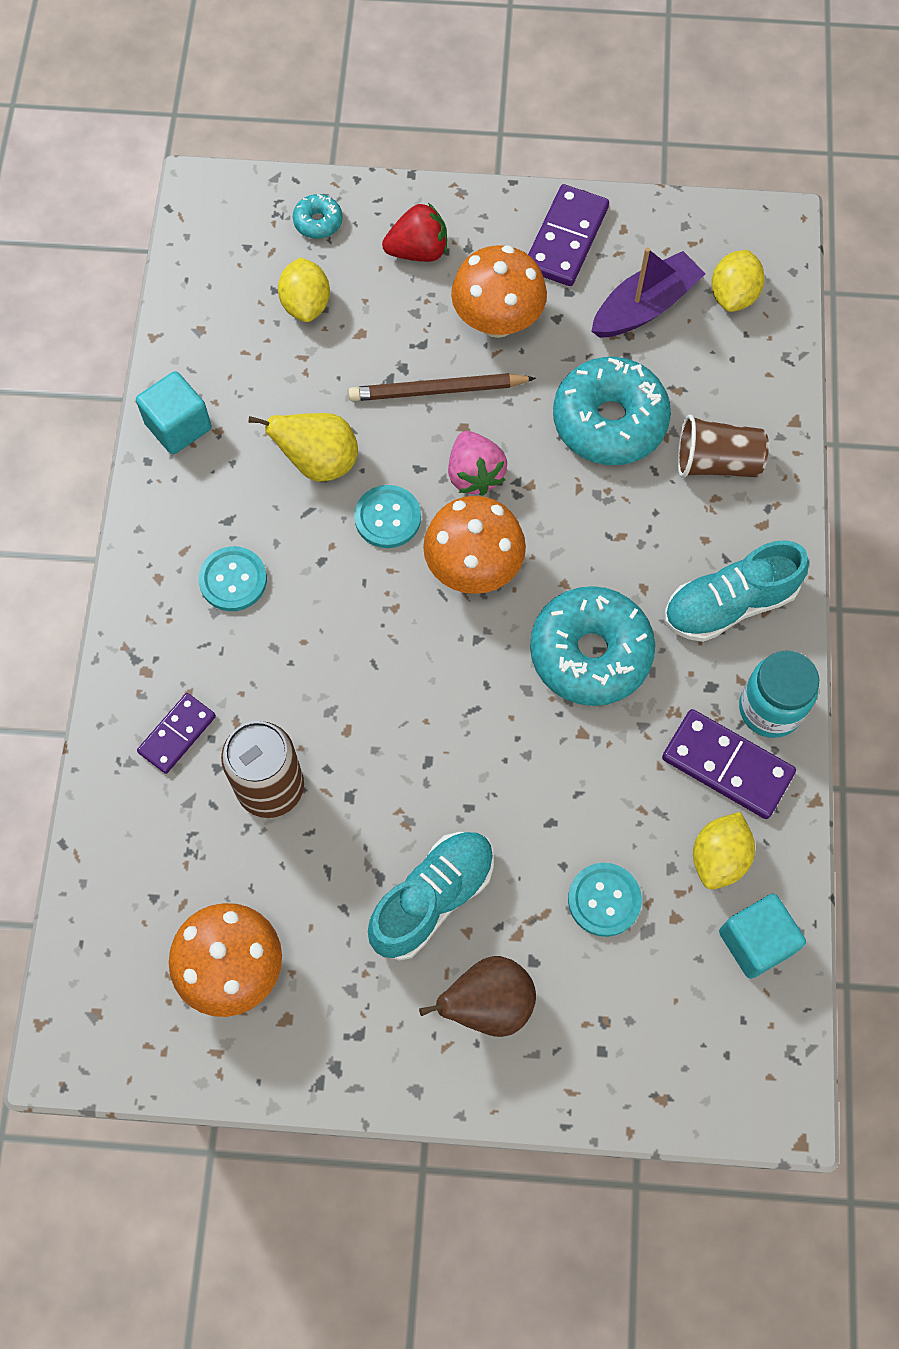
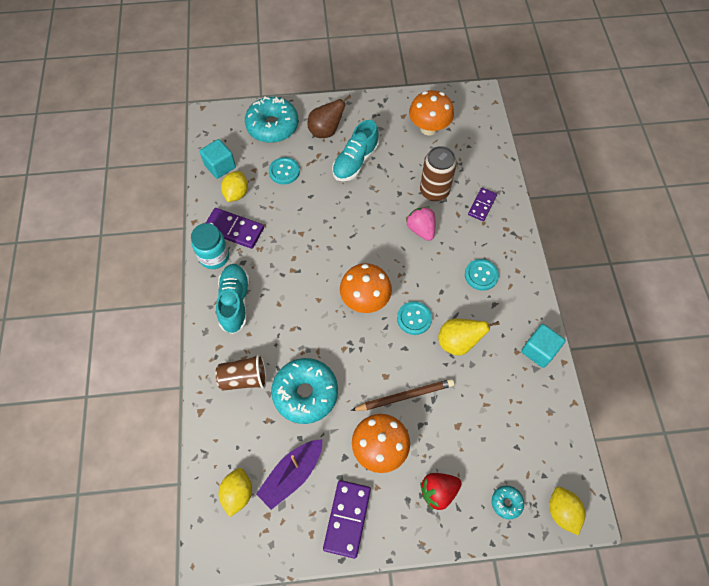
camera: 170 degrees right, 5 degrees down
yellow lemon [278,257,330,322] -> yellow lemon moved to [549,487,585,535]
pink strawberry [448,431,507,496] -> pink strawberry moved to [406,206,435,241]
turquoise donut [530,586,655,706] -> turquoise donut moved to [245,96,298,143]
turquoise shoe [664,540,809,642] -> turquoise shoe turned 60 degrees counterclockwise [216,264,250,334]

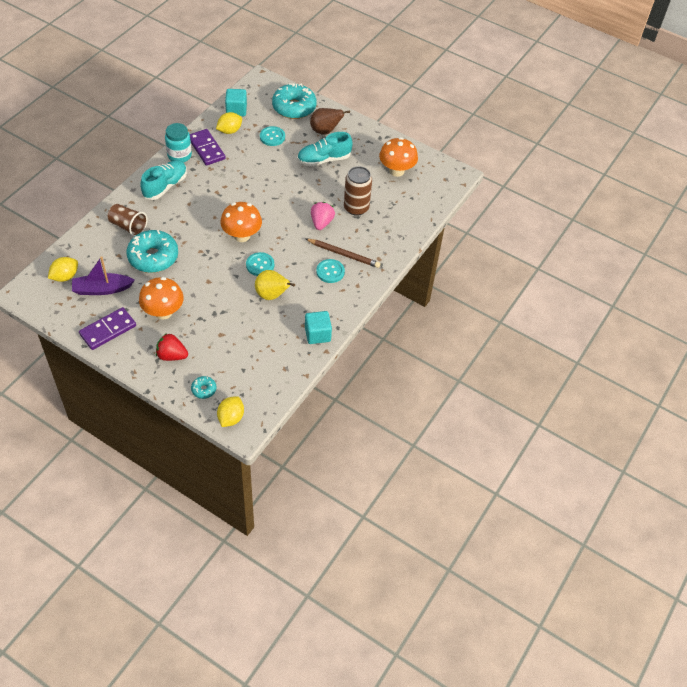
camera: 35 degrees right, 10 degrees down
brown pencil [351,379,454,411] -> brown pencil moved to [306,239,380,268]
purple domino [468,188,497,221] -> none

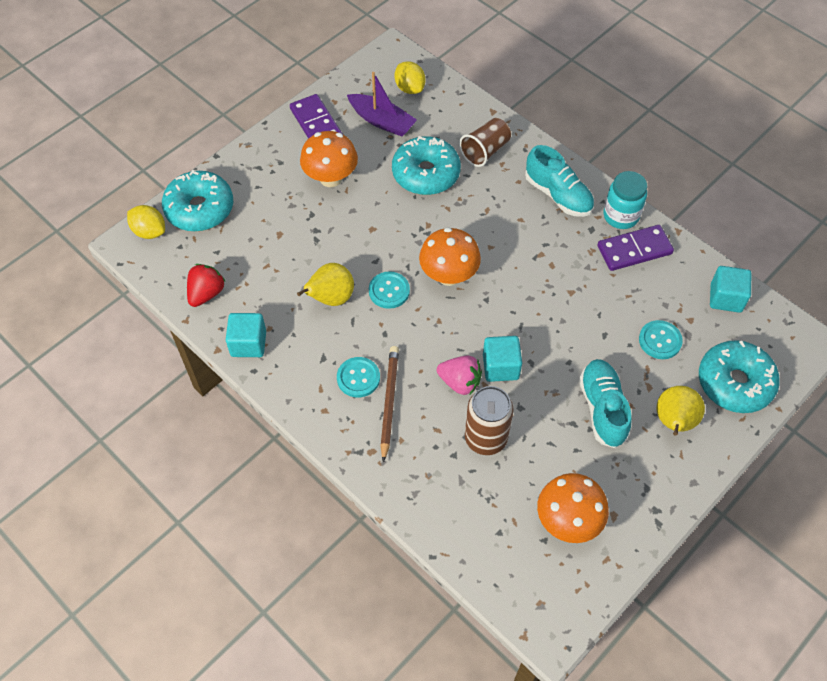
camera: 105 degrees right, 5 degrees up
purple boat [72,256,135,295] -> purple boat turned 120 degrees clockwise [347,72,417,136]
red strawberry [156,333,188,361] -> red strawberry moved to [187,264,225,307]
turquoise donut [191,376,216,399] -> turquoise donut [162,170,233,231], size x2.22
yellow lemon [216,112,242,134] -> none
brown pencil [306,239,380,268] -> brown pencil turned 150 degrees clockwise [380,346,399,463]
brown pear [310,108,350,135] -> yellow pear [657,386,705,436]
none -> turquoise cube [483,336,522,382]

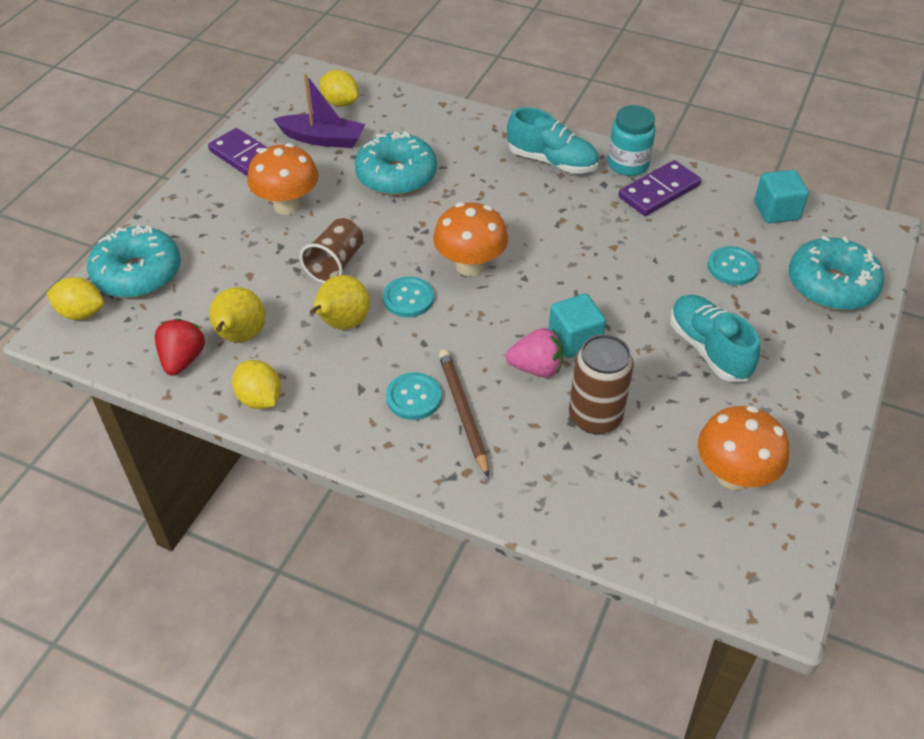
camera: 20 degrees left, 10 degrees down
turquoise cube [226,313,266,357] -> yellow lemon [232,360,281,409]
brown cup [459,118,511,167] -> brown cup moved to [300,218,363,283]
yellow pear [657,386,705,436] -> yellow pear moved to [209,287,265,343]

